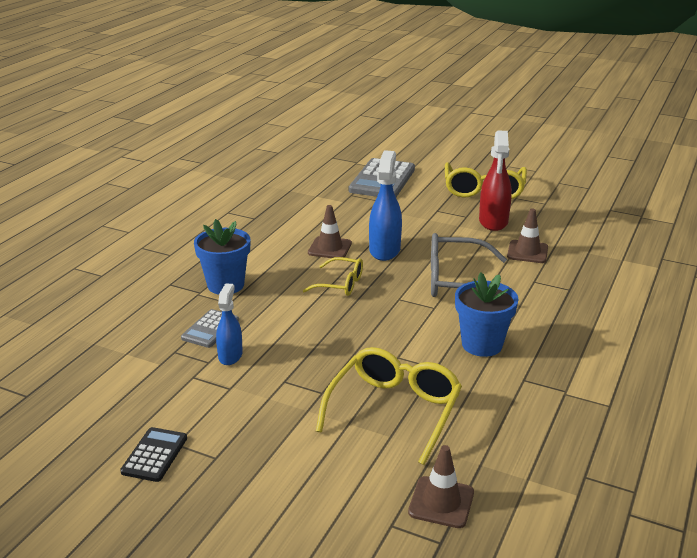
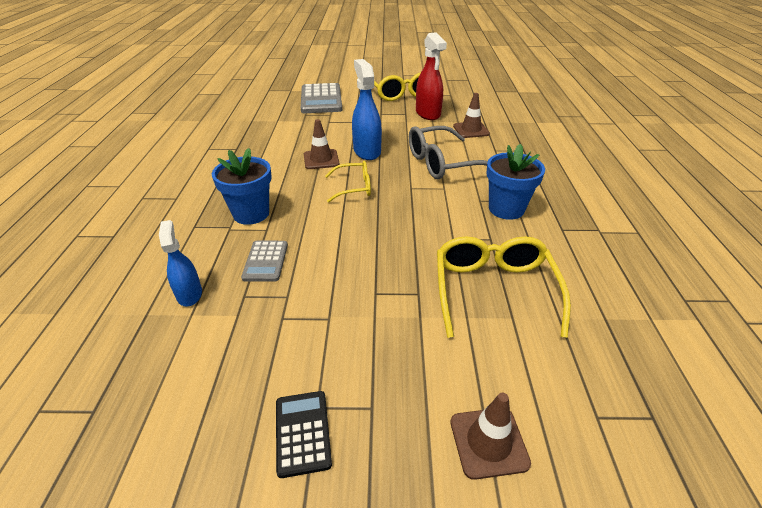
camera: 25 degrees left, 10 degrees up
blue spray bottle [216,283,243,365] -> blue spray bottle moved to [159,220,202,307]
brown traffic cone [408,445,474,528] -> brown traffic cone moved to [450,393,531,480]

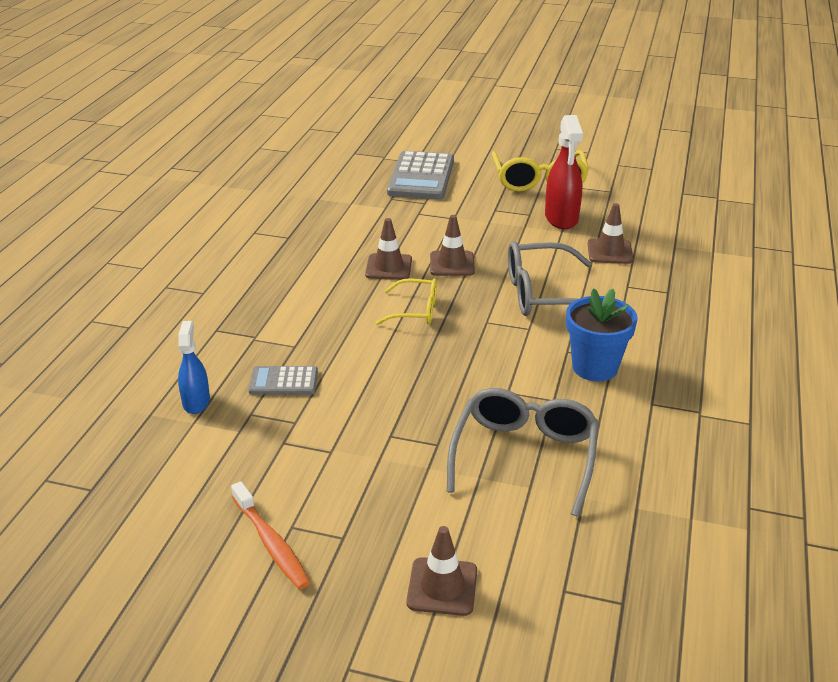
camera: 15 degrees right, 5 degrees down
blue flower pot [212,148,272,225] -> none
grey calculator [241,241,288,281] -> grey calculator turned 75 degrees clockwise [249,366,318,395]
black calculator [276,391,332,478] -> orange toothbrush [231,481,310,590]
blue spray bottle [352,59,382,160] -> brown traffic cone [430,215,475,276]
yellow glasses [437,236,571,338] -> grey glasses [447,388,599,517]

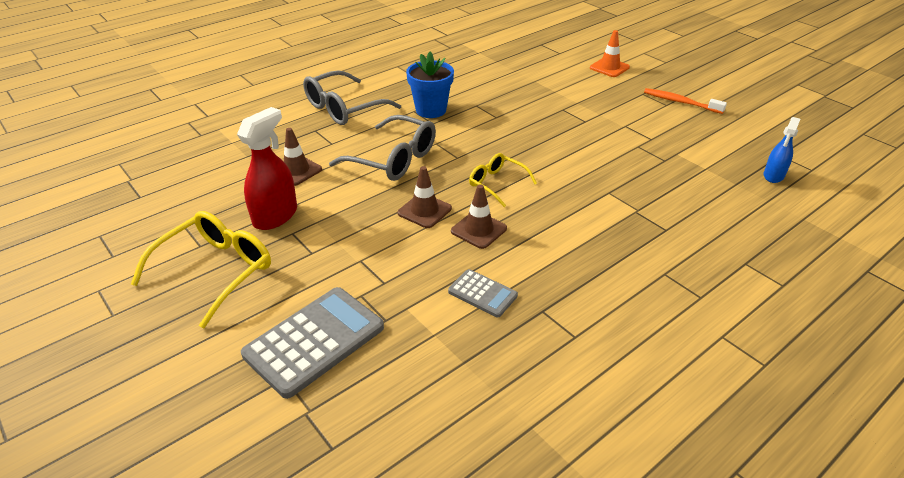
camera: 145 degrees left, 5 degrees up
blue spray bottle [178,321,210,414] -> blue spray bottle moved to [764,117,800,183]
orange toothbrush [231,481,310,590] -> orange toothbrush turned 60 degrees counterclockwise [644,88,727,114]
grey calculator [249,366,318,395] -> grey calculator moved to [448,269,518,318]
brown traffic cone [406,526,477,616] -> orange traffic cone [590,30,630,77]
grey glasses [447,388,599,517] -> grey glasses moved to [303,70,401,125]

